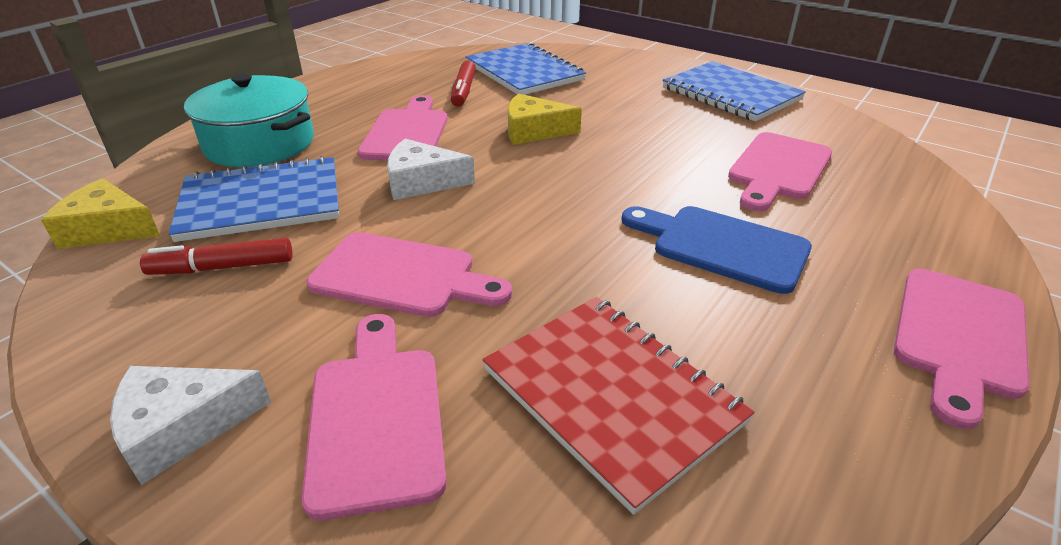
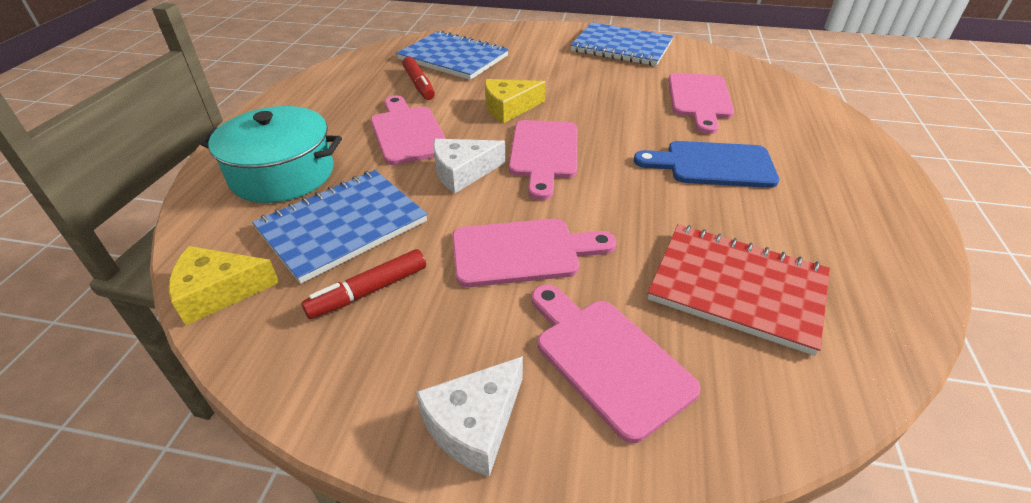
camera: 25 degrees left, 5 degrees up
pink cutting board [894,269,1029,429] -> pink cutting board moved to [509,120,577,200]

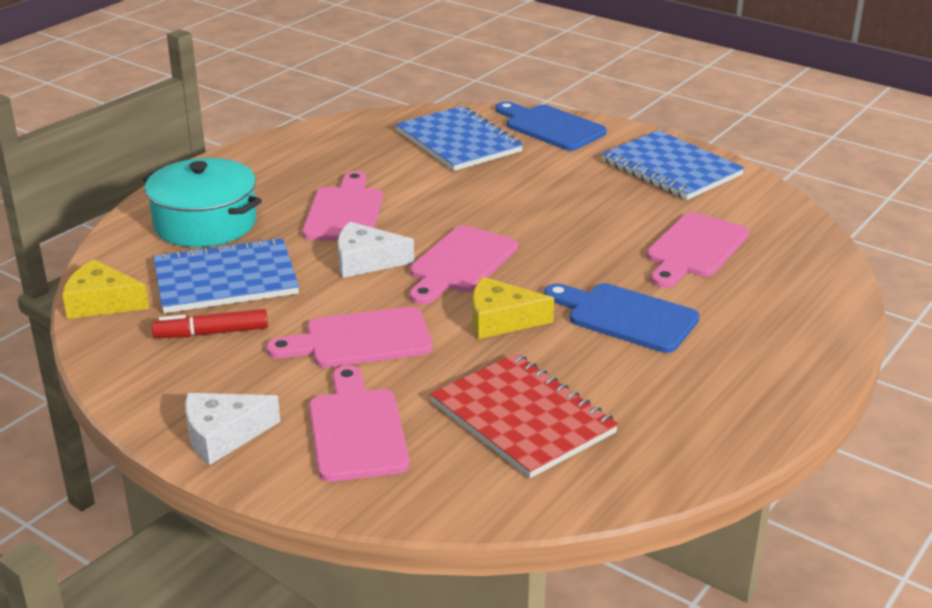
camera: 25 degrees right, 10 degrees down
red marker [403,57,435,100] -> none
pink cutting board [452,219,617,287] -> pink cutting board turned 150 degrees clockwise [266,307,433,368]
yellow cheese [485,79,546,123] -> yellow cheese moved to [472,277,554,339]
none -> blue cutting board [496,101,607,151]

